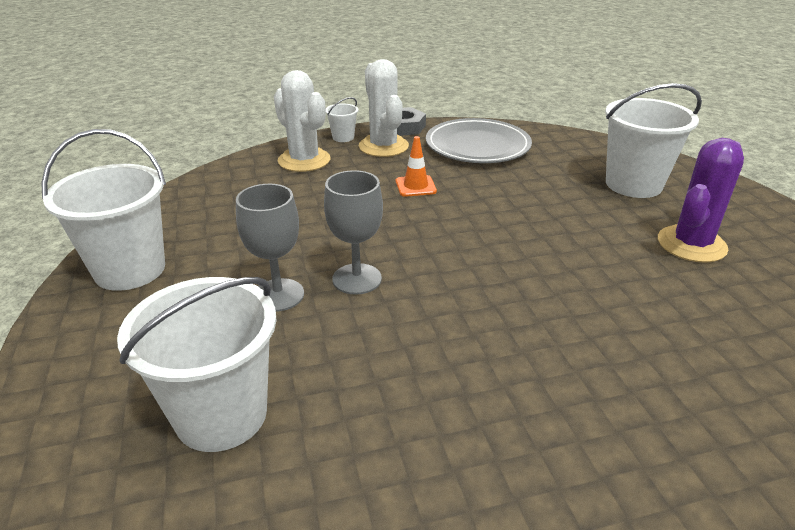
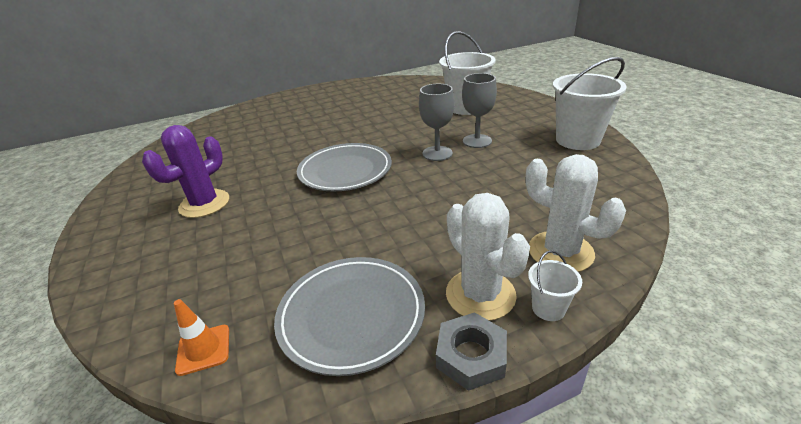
camera: 175 degrees right, 0 degrees up
orange traffic cone [396,136,437,197] -> orange traffic cone moved to [174,299,229,376]
white bucket [605,83,702,198] -> none
none -> grey plate [297,143,392,192]

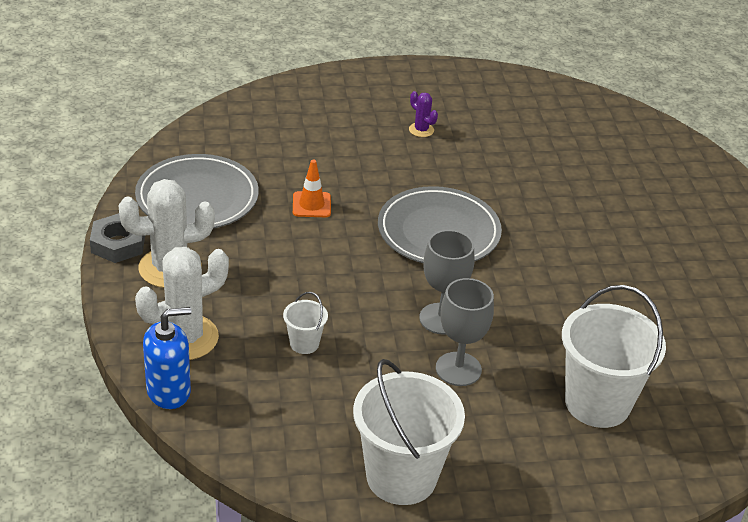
camera: 100 degrees right, 5 degrees up
purple cactus [142,125,229,218] -> purple cactus [409,91,438,137], size x0.47
orange traffic cone [174,299,229,376] -> orange traffic cone moved to [293,160,331,217]
white bucket [528,250,582,321] -> white bucket moved to [283,292,328,354]
none -> blue soap dispenser [143,307,191,409]

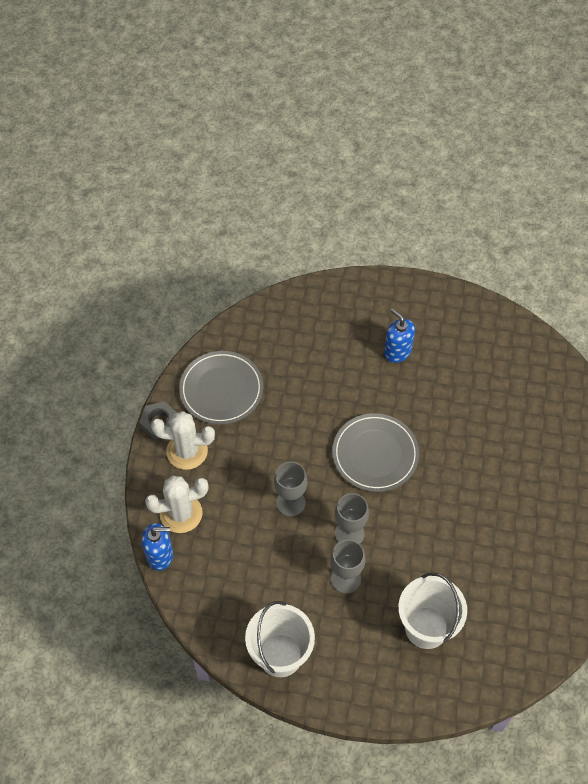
camera: 20 degrees right, 20 degrees up
white bucket [283,292,328,354] -> none
orange traffic cone [293,160,331,217] -> none
purple cactus [409,91,438,137] -> blue soap dispenser [384,309,415,363]
none -> grey goblet [274,462,307,516]

